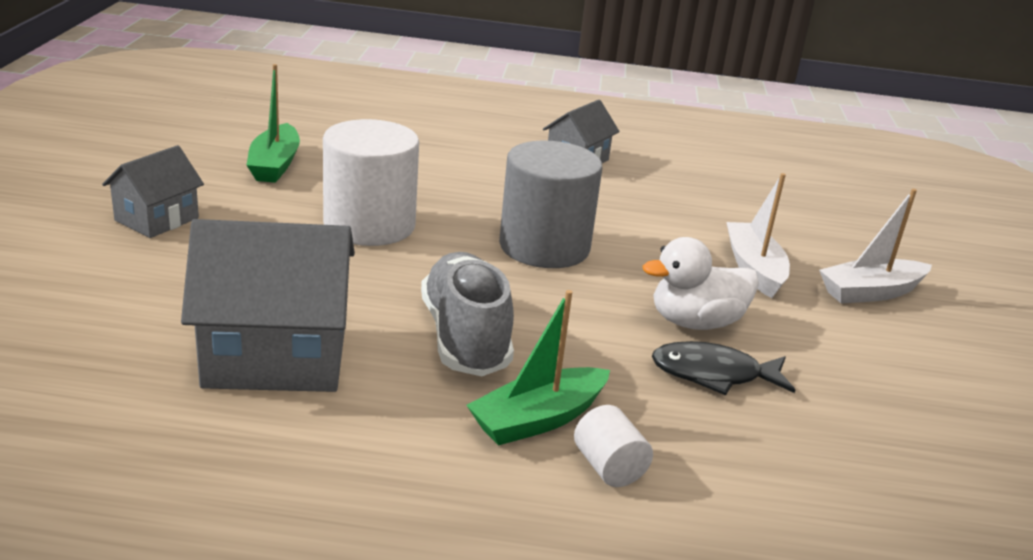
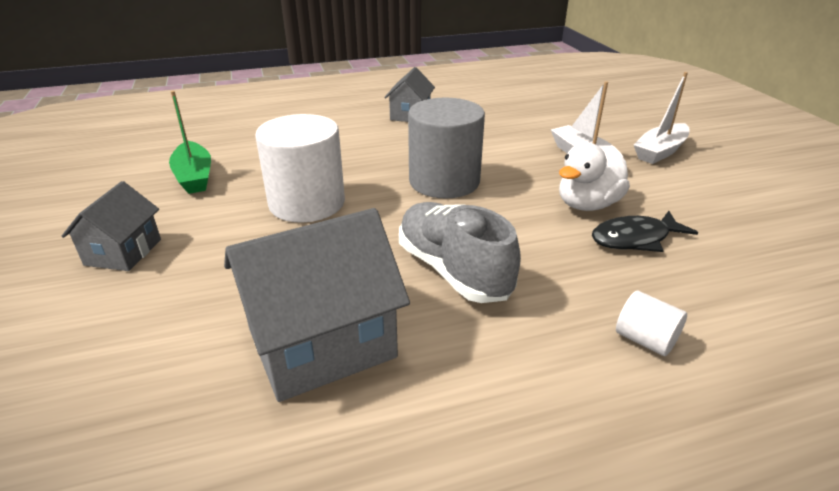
camera: 20 degrees left, 5 degrees up
green boat [466,290,610,445] -> none

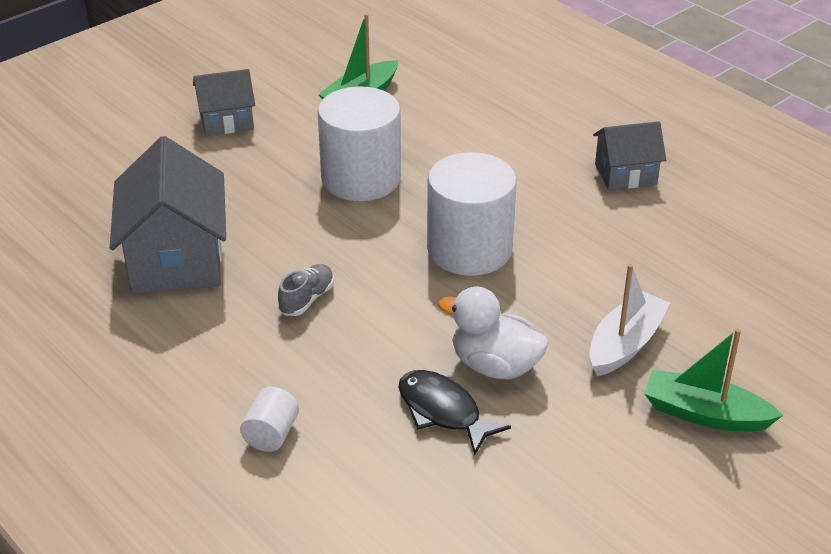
camera: 65 degrees right, 5 degrees up
grey house [224,208,410,402] -> grey house turned 45 degrees clockwise [110,136,226,294]
grey shoe [399,202,521,303] -> grey shoe [278,264,334,316], size x0.50
grey cylinder [408,98,485,199] -> white cylinder [427,152,517,276]
white boat [634,72,690,164] -> green boat [644,329,783,432]

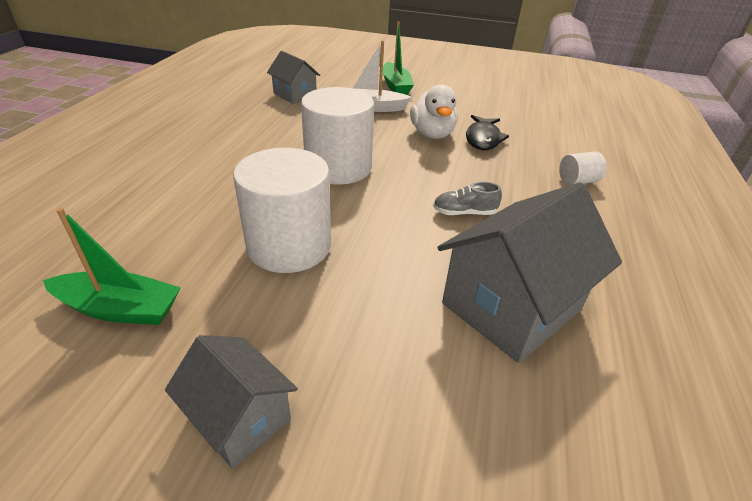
camera: 125 degrees left, 0 degrees up
grey house [593,121,666,190] -> grey house moved to [267,51,320,104]

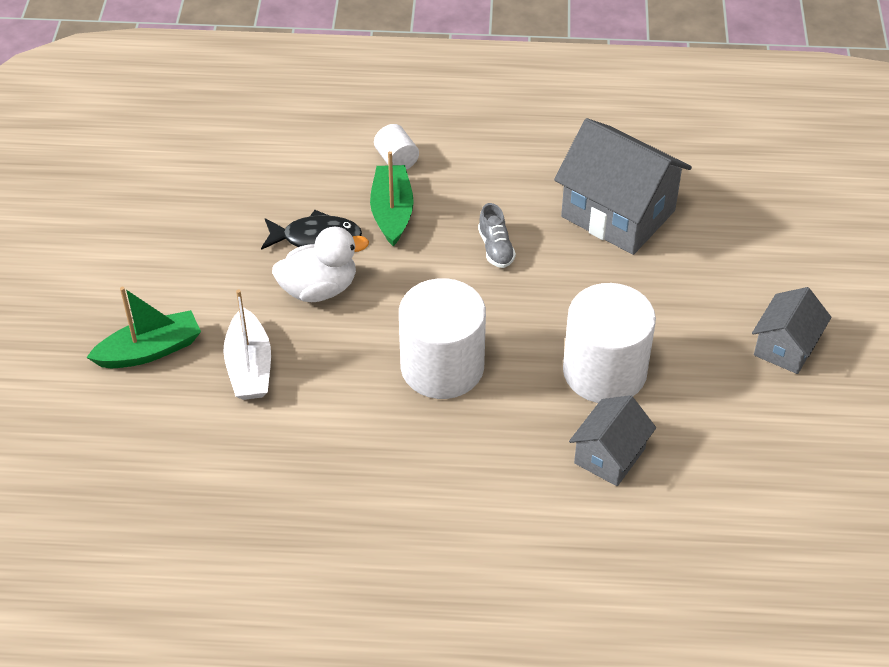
camera: 100 degrees left, 10 degrees up
green boat [43,208,181,325] -> green boat moved to [370,151,414,246]
grey house [267,51,320,104] -> grey house moved to [569,395,656,486]

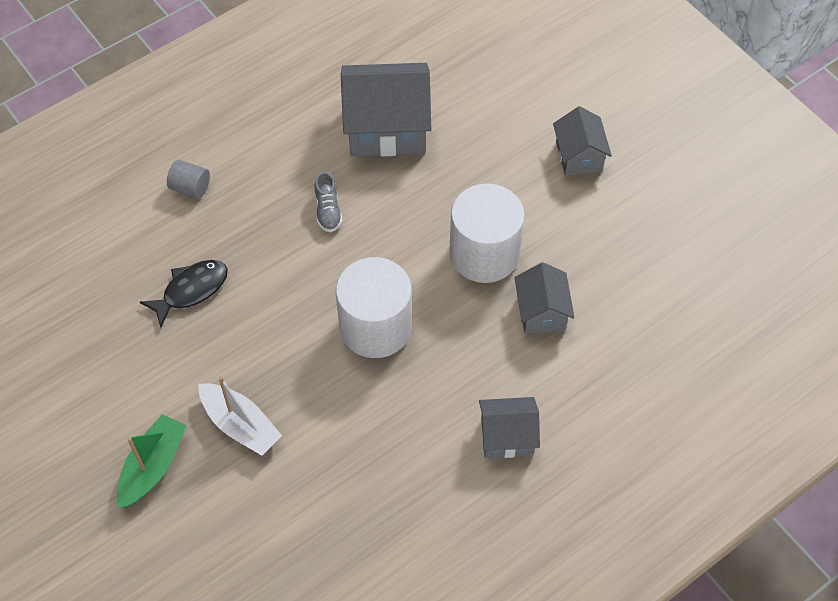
camera: 40 degrees left, 10 degrees up
white duck [272,227,369,302] -> none
green boat [370,151,414,246] -> none
white cylinder [374,124,419,170] -> grey cylinder [167,160,210,199]
grey shoe [478,203,516,268] -> grey shoe turned 45 degrees clockwise [315,172,343,232]
none -> grey house [479,397,540,458]

